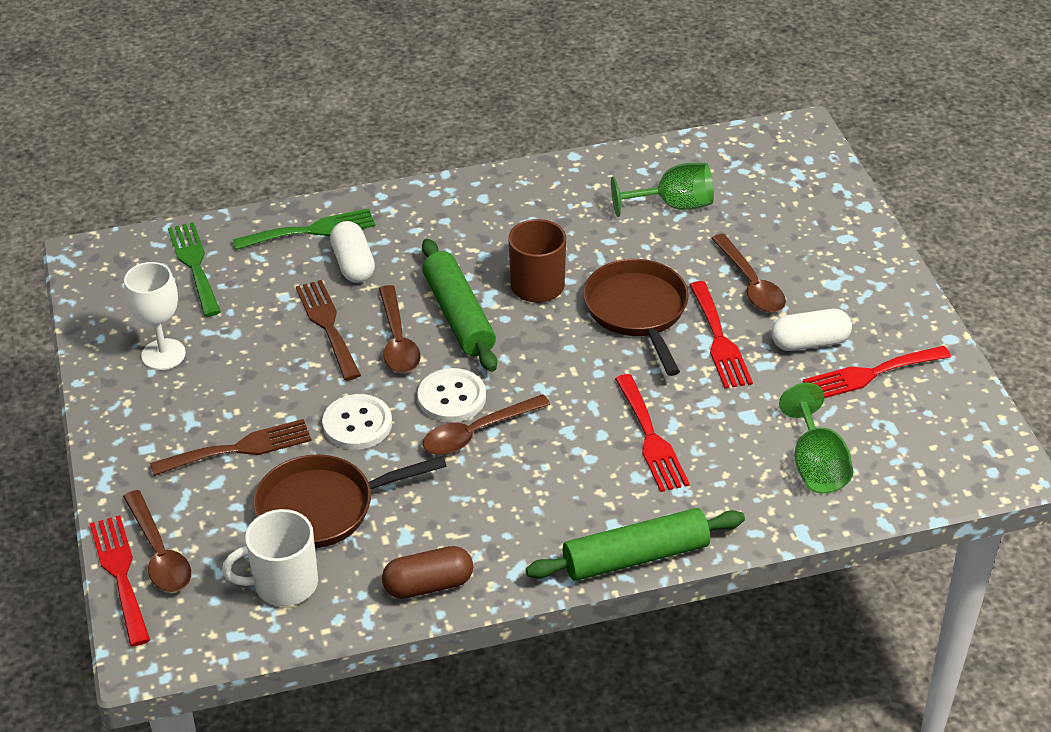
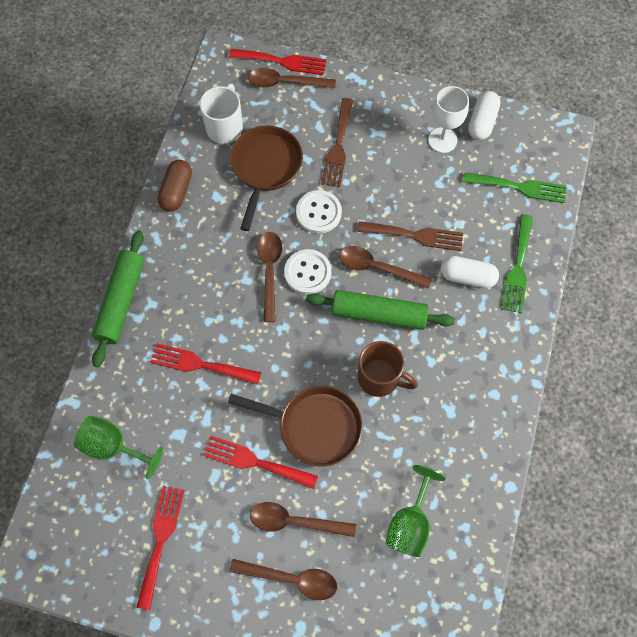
camera: 120 degrees right, 25 degrees up
white capsule [771,309,852,351] -> white capsule moved to [468,91,501,140]
none -> brown spoon [230,559,337,600]

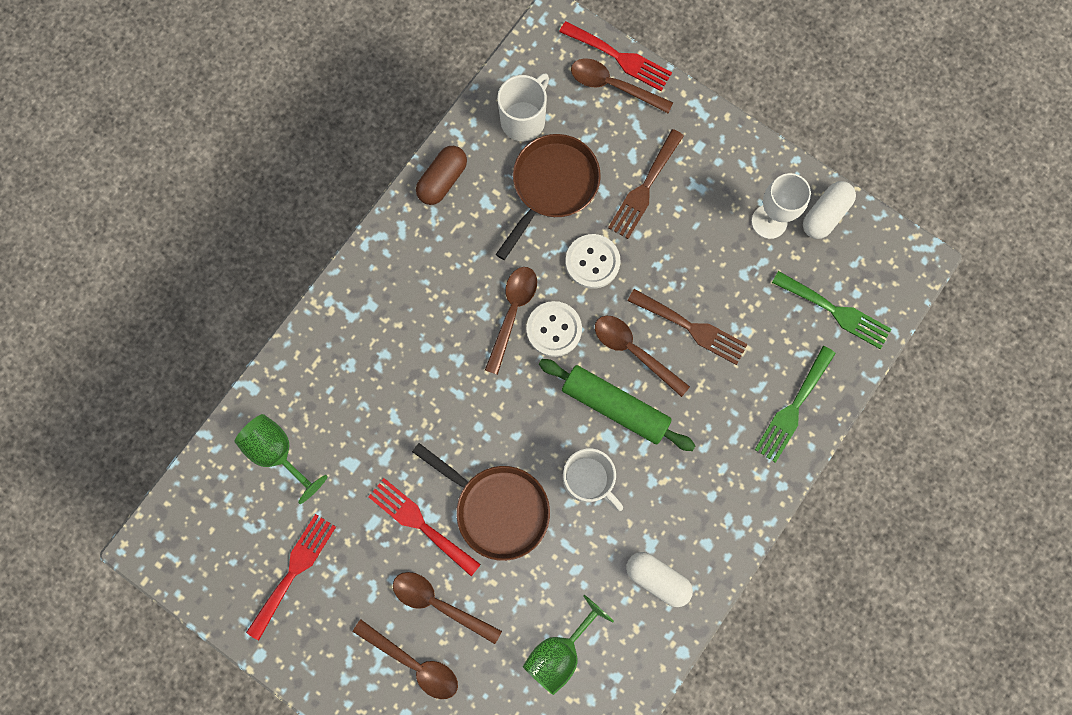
camera: 20 degrees right, 10 degrees up
green rolling pin [92,230,144,367] -> none
red fork [150,343,261,384] -> none
brown mug [358,341,418,397] -> white mug [563,448,623,511]
white capsule [441,256,499,288] -> white capsule moved to [626,552,693,607]

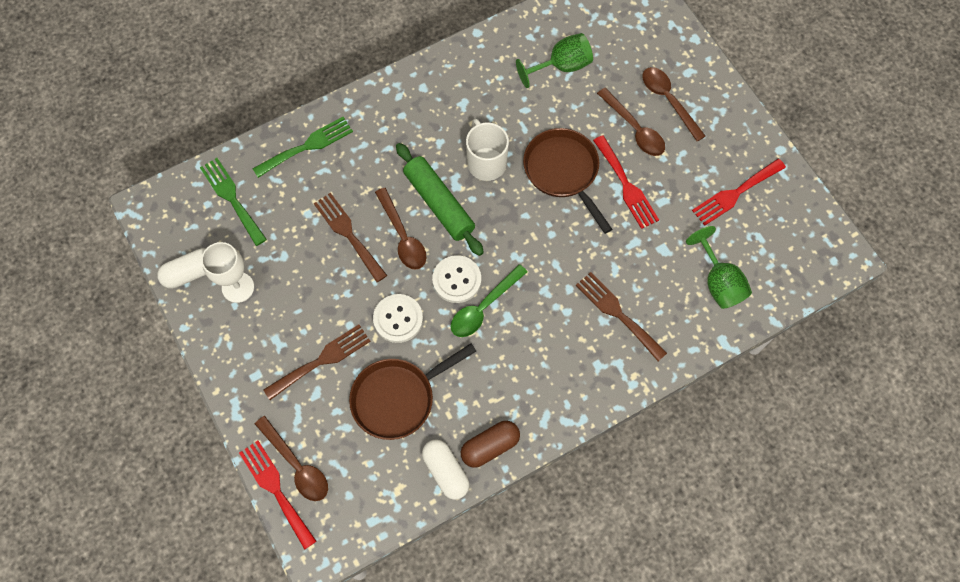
camera: 155 degrees left, 10 degrees down
brown spoon [485,267,537,375] -> green spoon [451,264,527,337]
white mug [497,73,549,141] -> none
white capsule [626,552,693,607] -> white capsule moved to [422,439,469,500]
none -> brown fork [576,272,667,361]

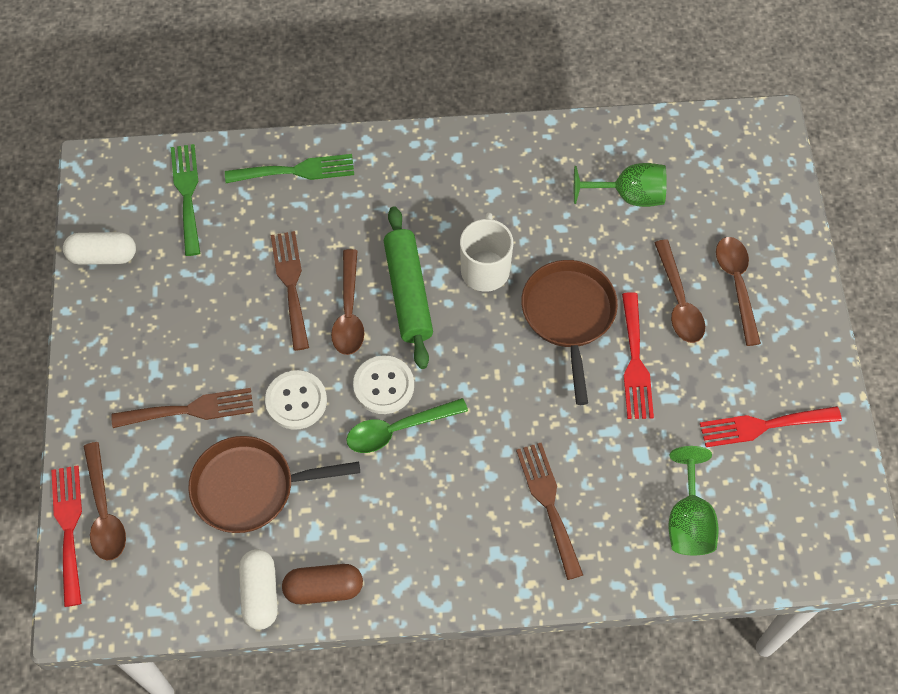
camera: 25 degrees right, 5 degrees down
white goblet [201,242,254,303] -> none

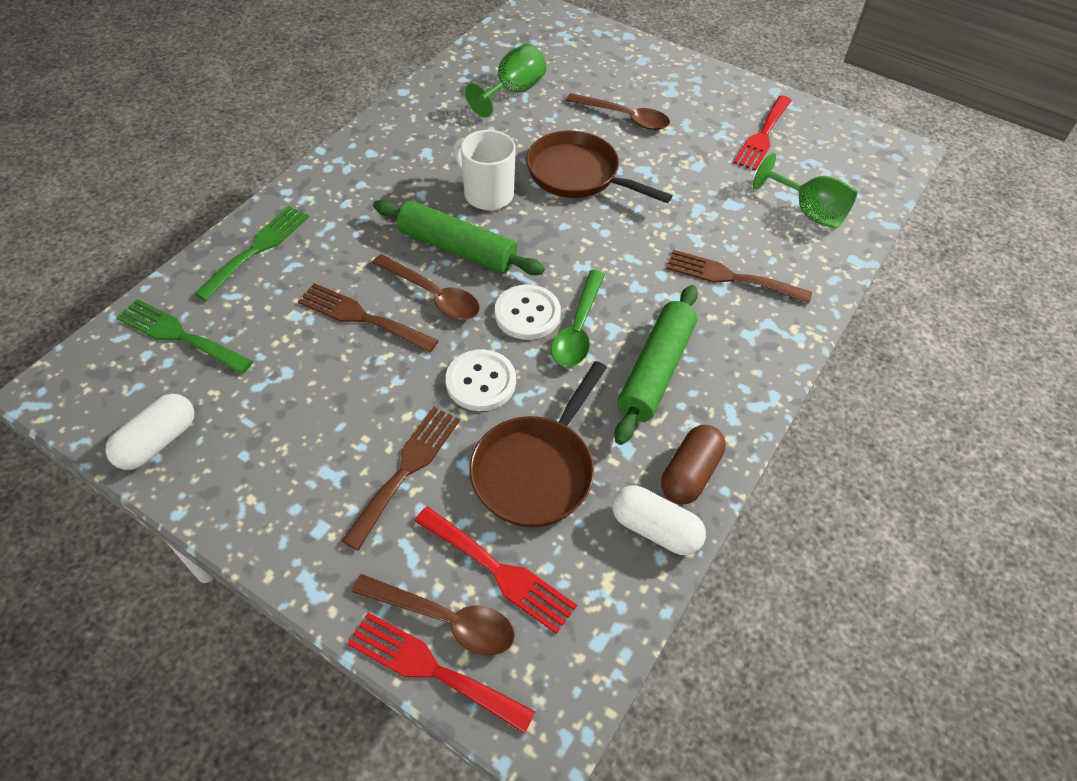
camera: 55 degrees left, 10 degrees down
red fork [622,292,654,419] -> red fork moved to [414,506,577,634]
brown spoon [716,237,761,346] -> none
none -> green rolling pin [614,285,698,445]

